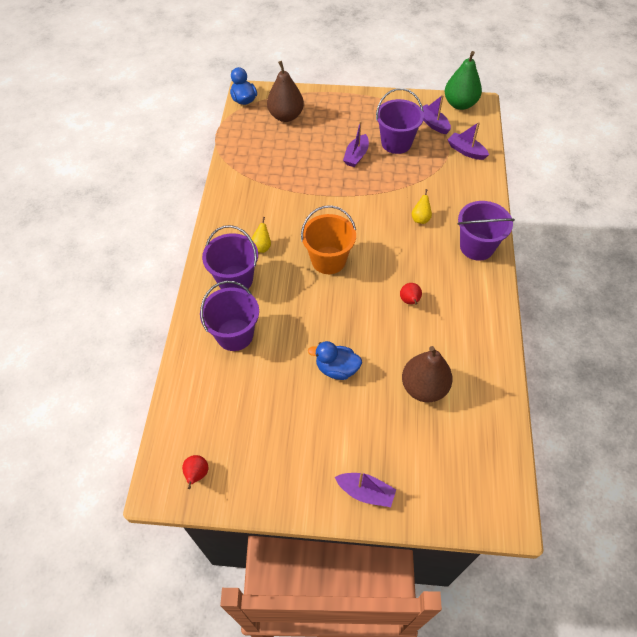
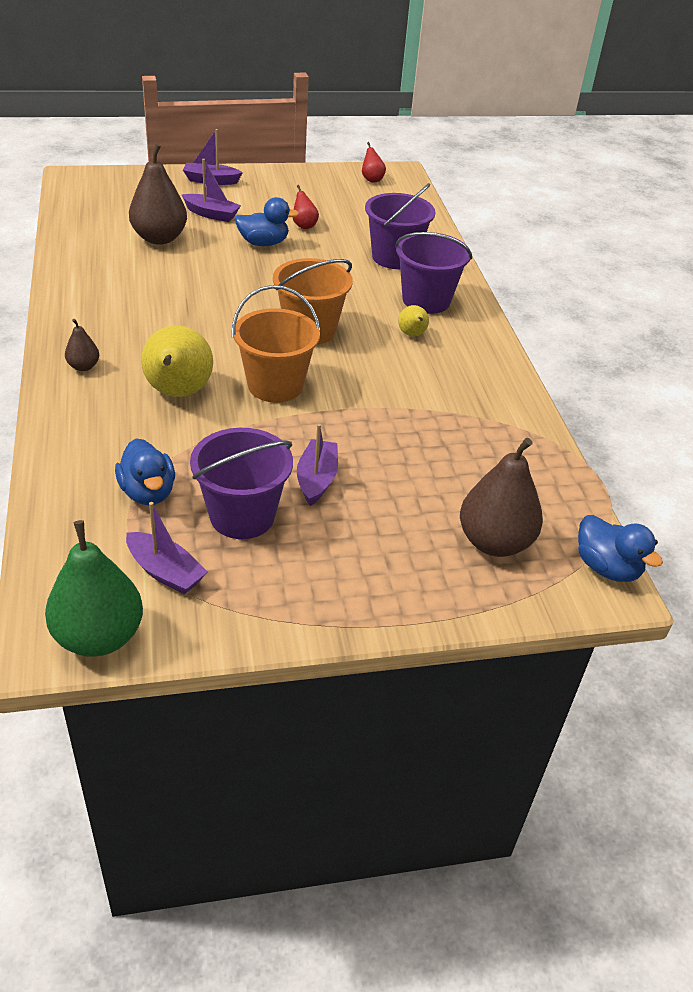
camera: 160 degrees right, 15 degrees down
red pear [400,283,422,305] -> red pear moved to [293,185,319,229]
yellow pear [412,189,432,224] -> yellow pear [141,325,213,397], size x2.05
purple boat [448,122,489,160] -> purple boat moved to [182,159,241,222]
purple bucket [457,201,515,261] -> brown pear [65,319,99,371]
none -> blue duck [115,438,175,505]
none -> orange bucket [232,285,320,403]

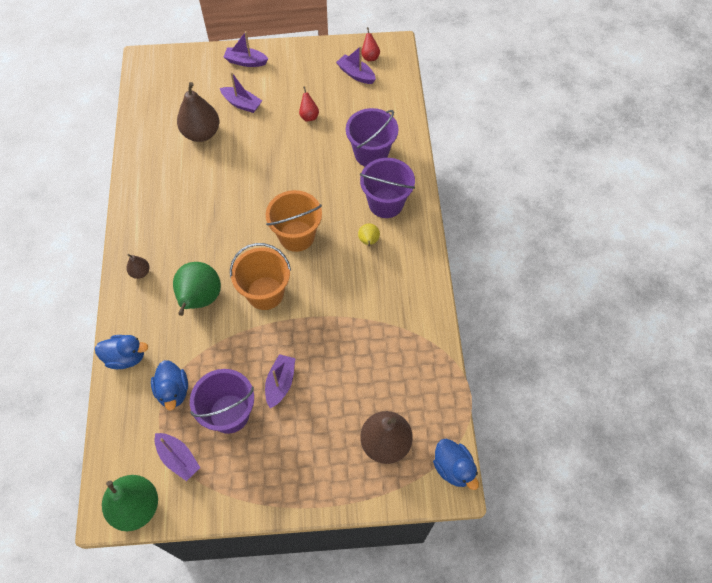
camera: 10 degrees right, 20 degrees up
yellow pear [141,325,213,397] -> green pear [173,262,221,316]
blue duck [235,197,299,246] -> blue duck moved to [95,335,148,369]
none -> purple boat [336,46,376,84]

